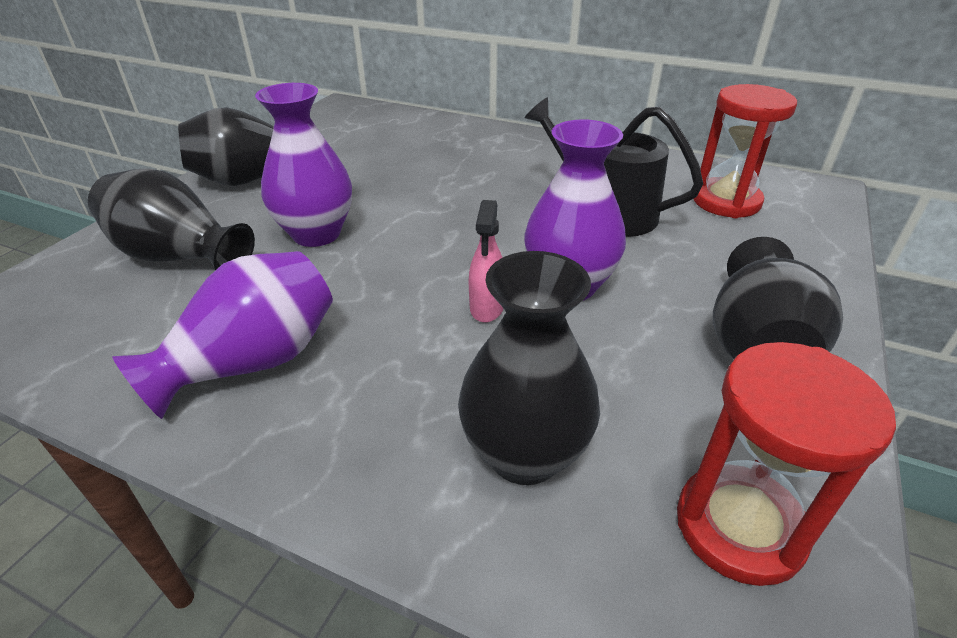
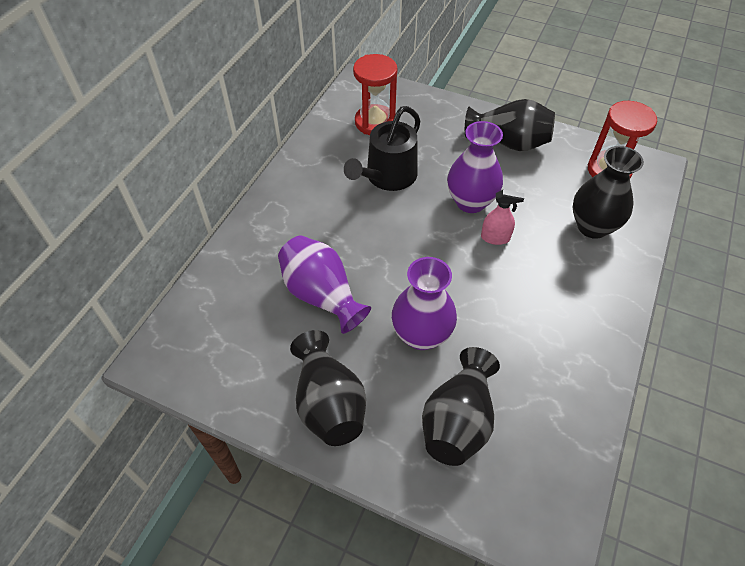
camera: 90 degrees left, 15 degrees up
purple vase [112,251,333,419] -> purple vase moved to [278,235,371,334]

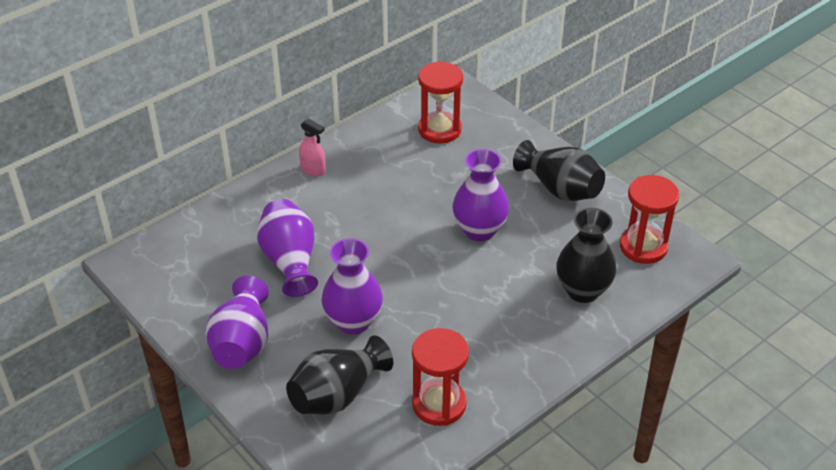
camera: 25 degrees right, 10 degrees down
black vase [290,330,366,446] -> purple vase [205,276,269,369]
black watering can [344,106,420,191] -> none
pink spray bottle [481,189,524,245] -> pink spray bottle moved to [299,119,326,176]
none -> red hourglass [412,328,469,426]

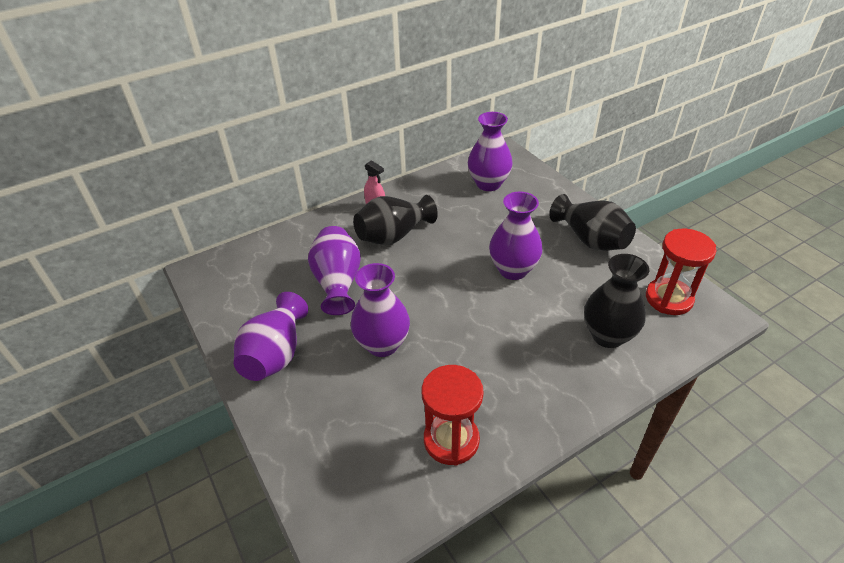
camera: 10 degrees right, 0 degrees up
black vase [286,335,393,415] -> black vase moved to [353,195,438,245]
red hourglass [418,61,463,144] -> purple vase [468,112,513,191]

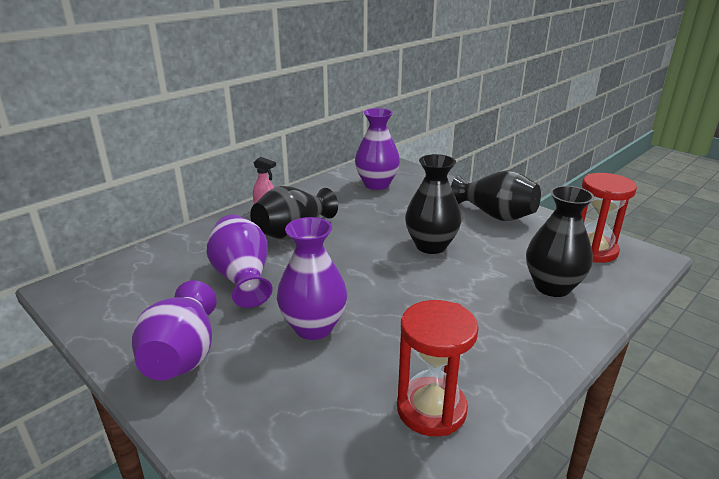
camera: 15 degrees left, 15 degrees down
purple vase [489,192,542,280] -> black vase [405,154,462,254]

